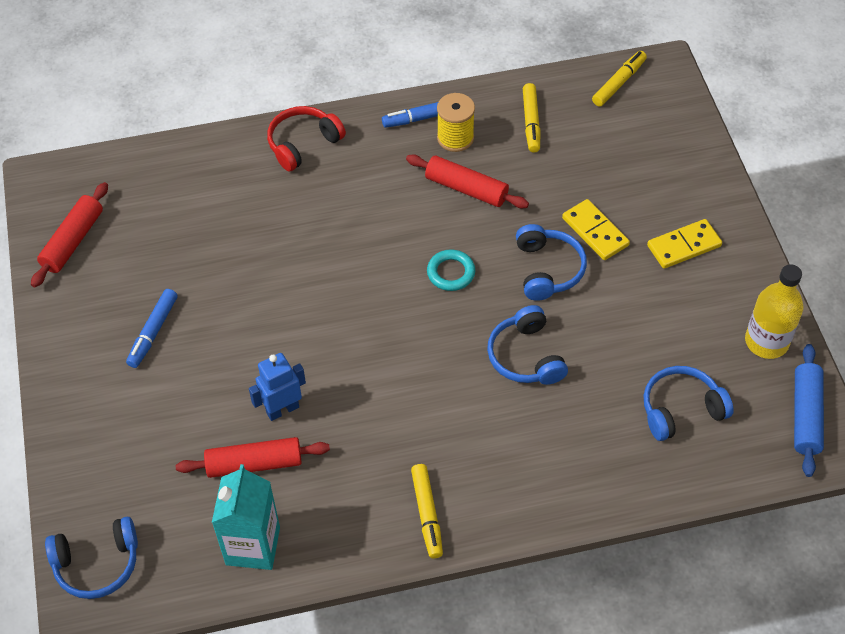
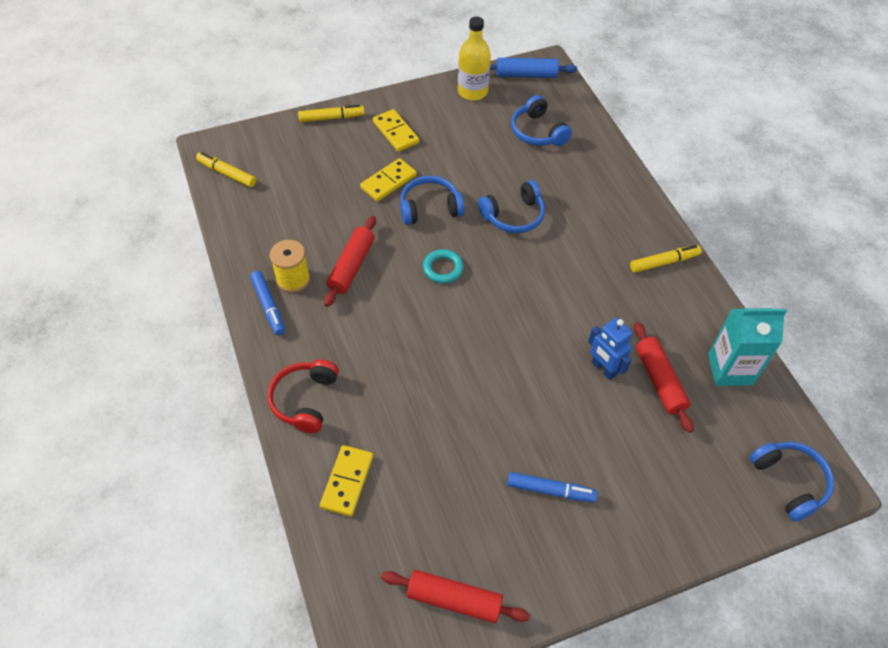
camera: 100 degrees left, 0 degrees up
red headphones [267,106,346,172] -> red headphones turned 60 degrees clockwise [267,359,339,433]
yellow marker [523,83,540,152] -> yellow marker moved to [298,105,365,122]
none -> yellow domino [320,445,373,516]

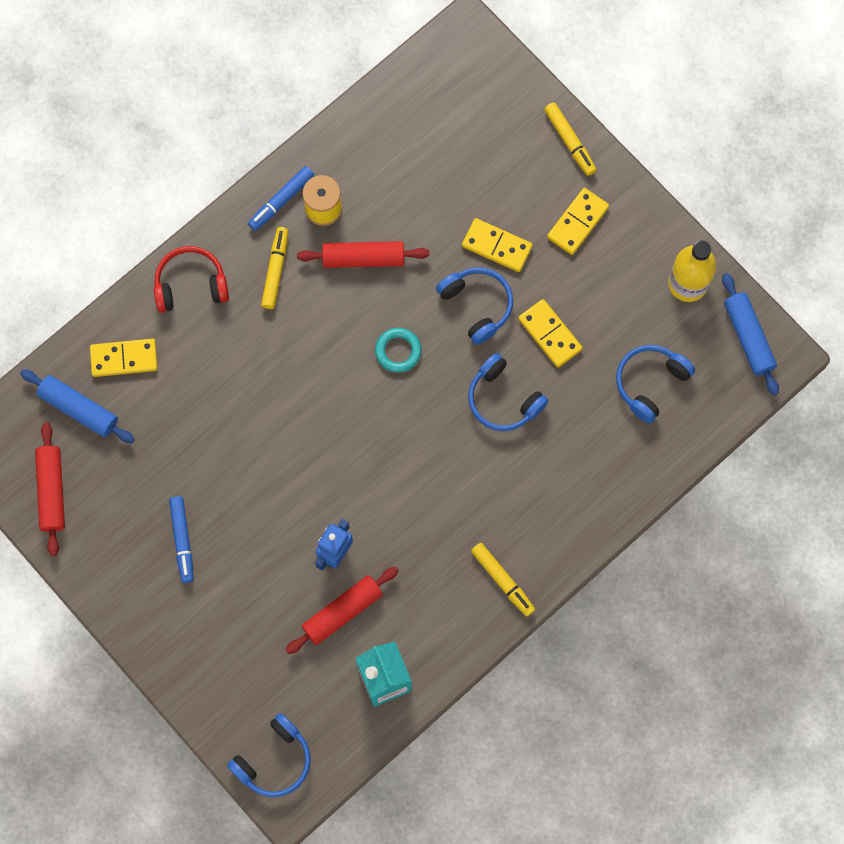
camera: 70 degrees right, 20 degrees up
yellow marker [196,152,256,187] -> yellow marker moved to [261,227,288,309]
none -> blue rolling pin [20,369,135,443]
none -> yellow domino [518,299,583,368]

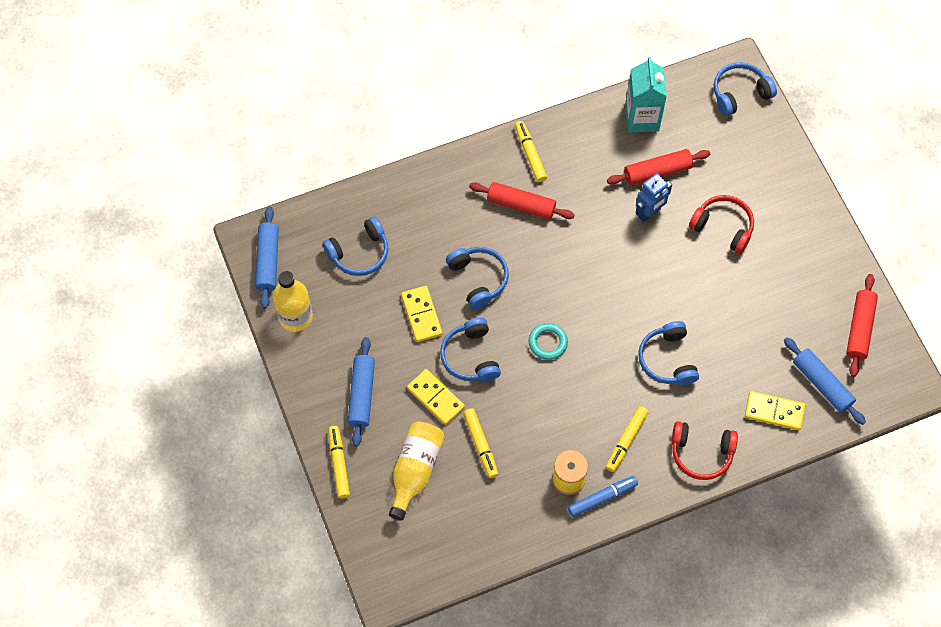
camera: 160 degrees left, 10 degrees down
blue marker [169,496,194,583] -> none
red rolling pin [297,241,430,268] -> red rolling pin moved to [469,182,575,220]
yellow domino [547,188,609,255] -> blue rolling pin [348,337,375,447]
none -> yellow bottle [389,422,445,521]
none -> yellow marker [463,408,498,478]
none -> blue headphones [638,321,699,385]
none -> red headphones [689,195,754,254]

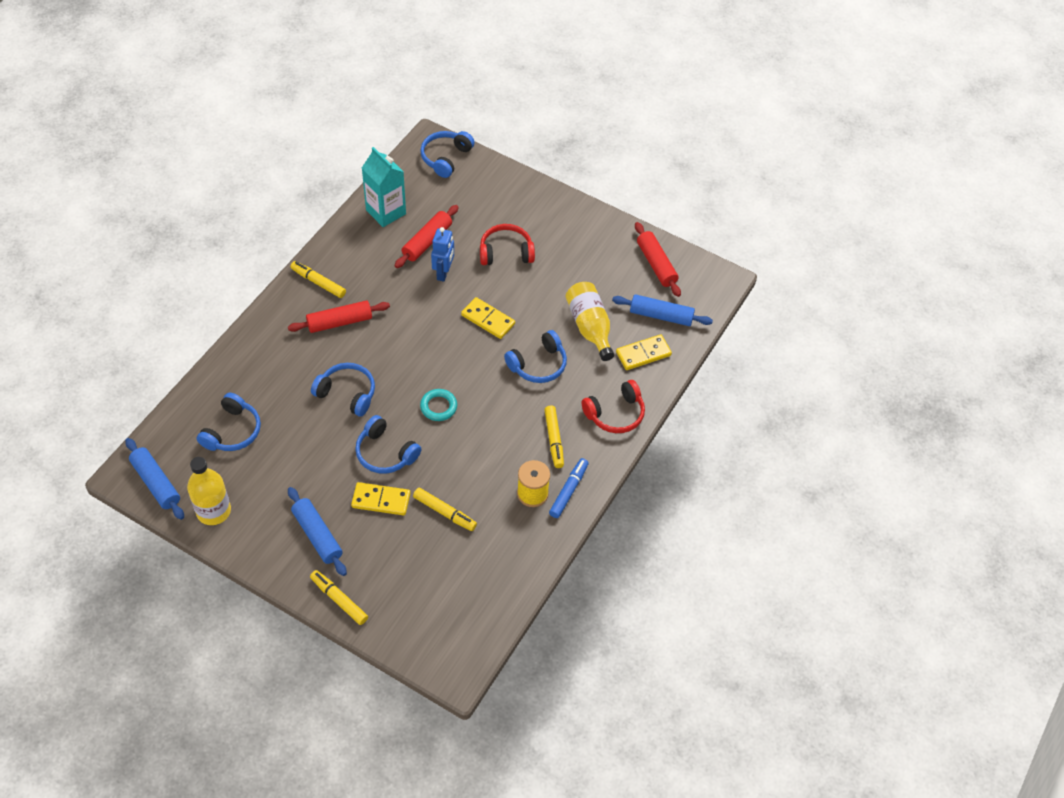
camera: 40 degrees left, 10 degrees down
yellow bottle [389,422,445,521] -> yellow bottle moved to [566,282,614,361]
yellow domino [401,286,442,342] -> yellow domino moved to [461,297,515,339]
blue headphones [638,321,699,385] -> blue headphones turned 75 degrees counterclockwise [504,330,567,383]

